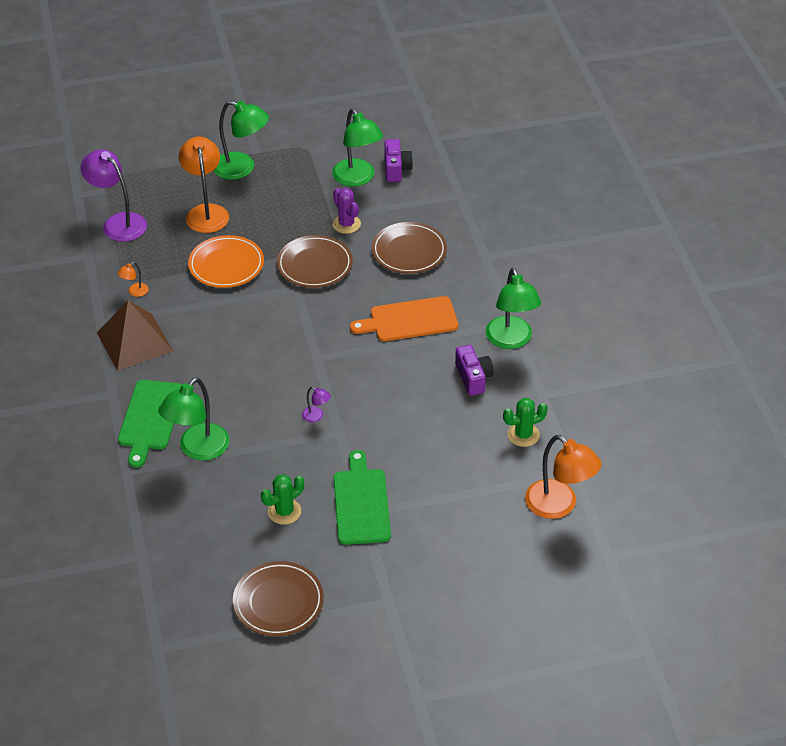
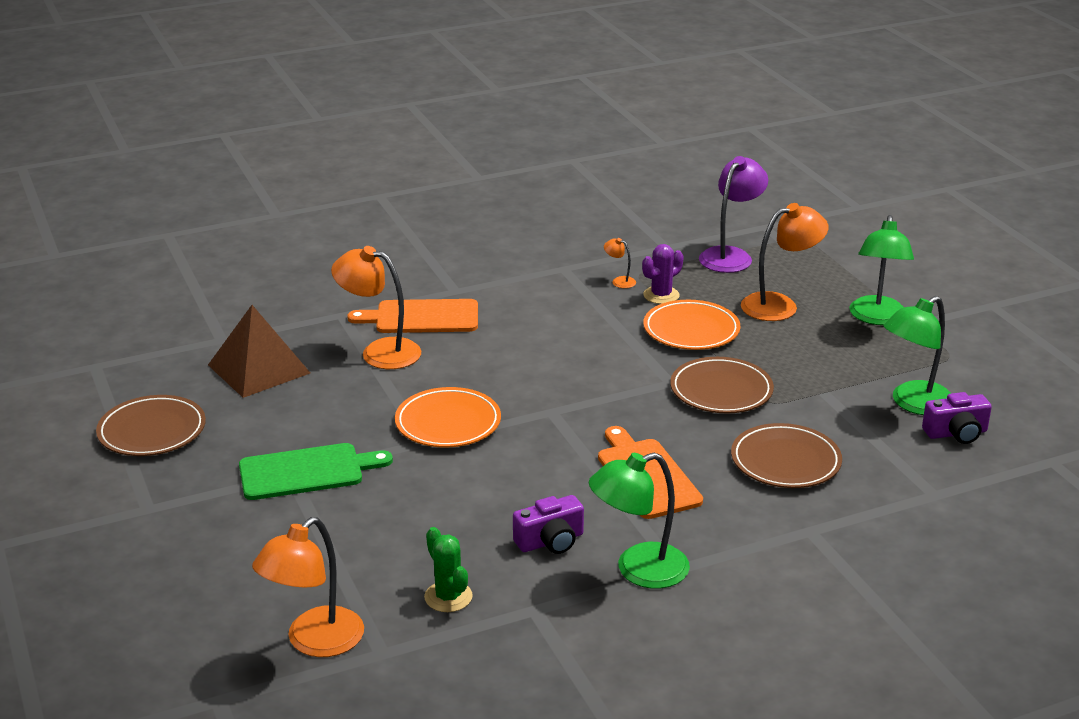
camera: 80 degrees right, 15 degrees down
brown pyramid [97,300,173,371] -> brown pyramid moved to [208,305,310,398]
green cutting board [118,380,182,468] -> orange cutting board [347,299,478,333]
green lamp [158,377,229,461] -> orange lamp [331,246,421,369]
green cactus [261,474,304,525] -> none
purple lamp [302,387,331,422] -> orange plate [395,387,501,447]
purple cactus [332,188,361,234] -> purple cactus moved to [642,244,684,304]

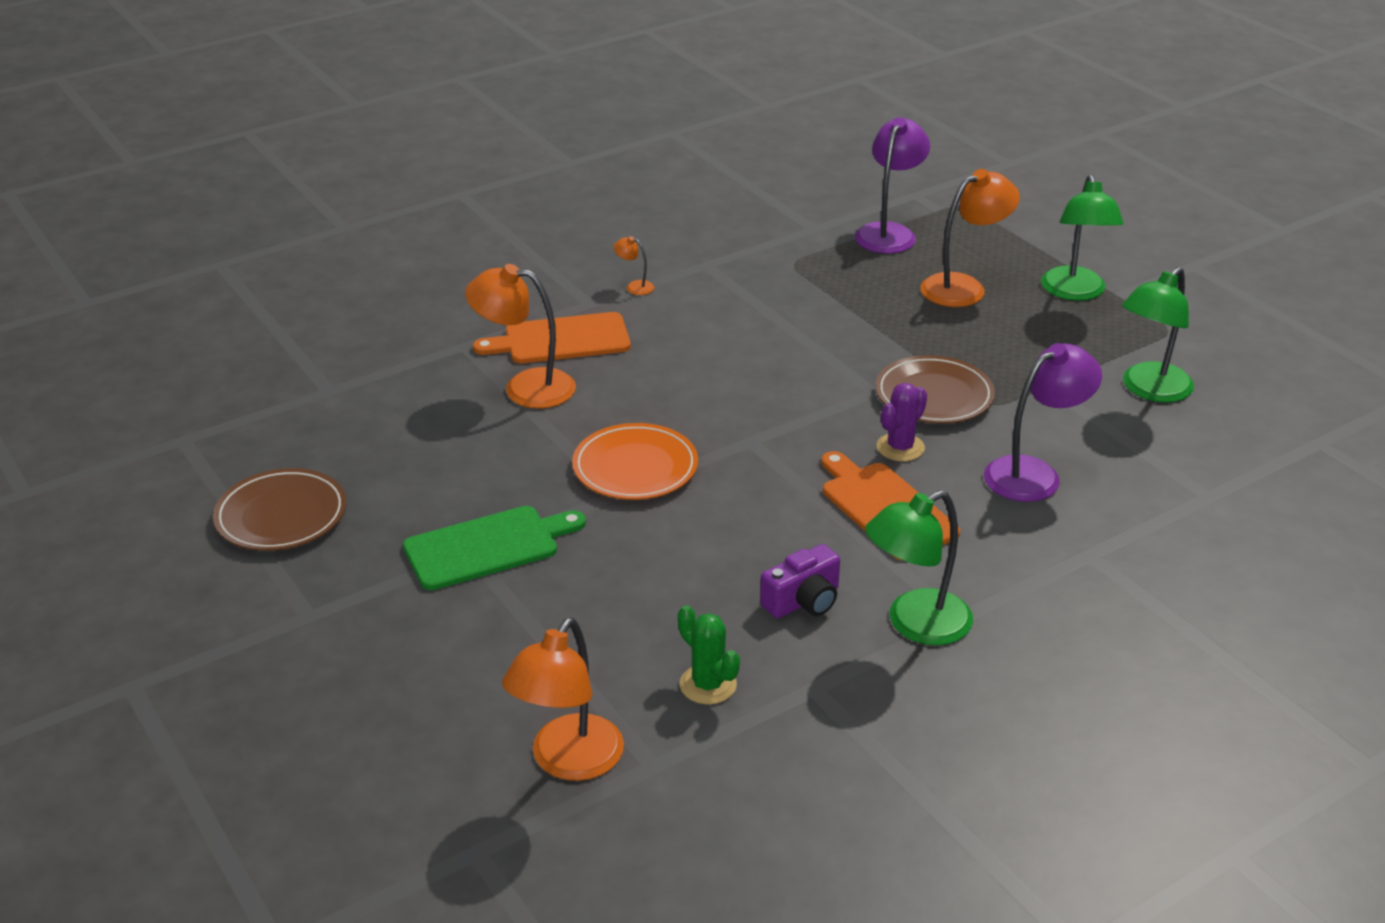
camera: 10 degrees left, 5 degrees up
brown pyramid [208,305,310,398] -> none
orange lamp [604,238,636,288] -> orange lamp moved to [613,236,654,295]
purple cactus [642,244,684,304] -> purple cactus moved to [877,383,927,461]
orange plate [643,300,740,350] -> none
brown plate [731,423,842,488] -> purple lamp [984,343,1102,502]
purple camera [922,392,992,444] -> none

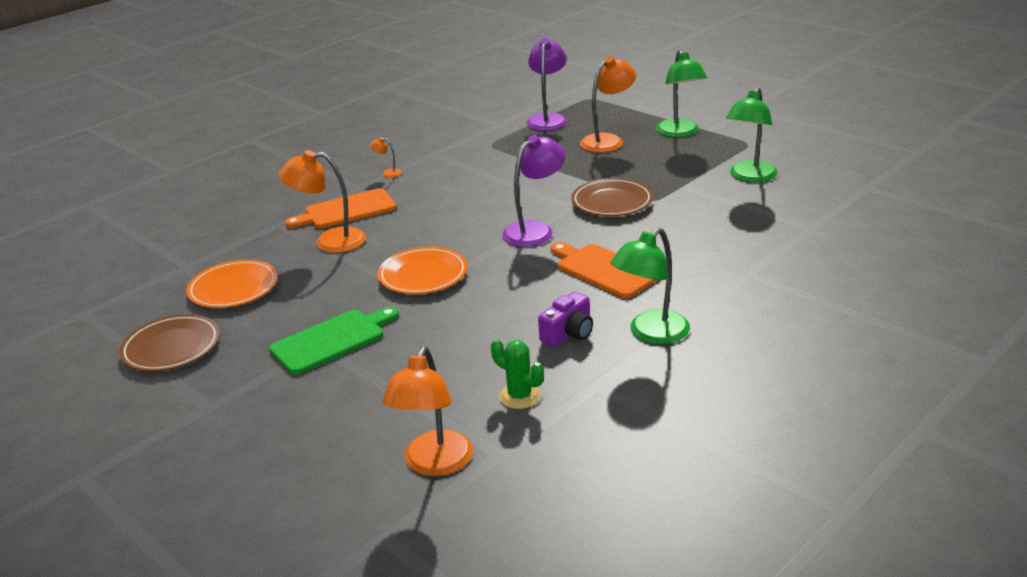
camera: 10 degrees left, 5 degrees down
purple cactus [877,383,927,461] -> none
purple lamp [984,343,1102,502] -> purple lamp moved to [502,135,566,247]
none -> orange plate [186,260,278,308]

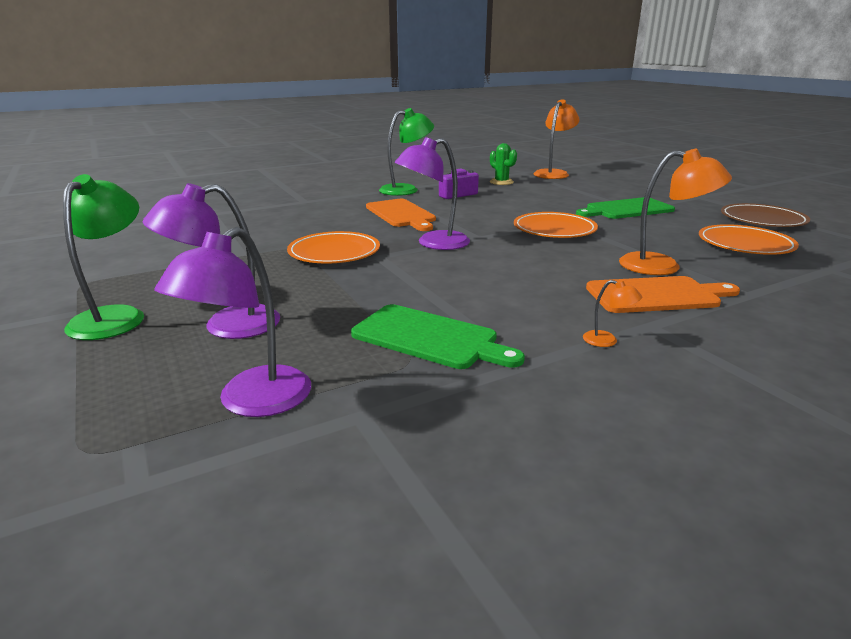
camera: 165 degrees left, 5 degrees down
brown plate [571,178,653,216] -> orange plate [287,231,380,263]
orange lamp [580,56,636,153] -> purple lamp [143,183,280,339]
green lamp [726,87,778,182] -> none
none -> green cutting board [351,304,525,369]

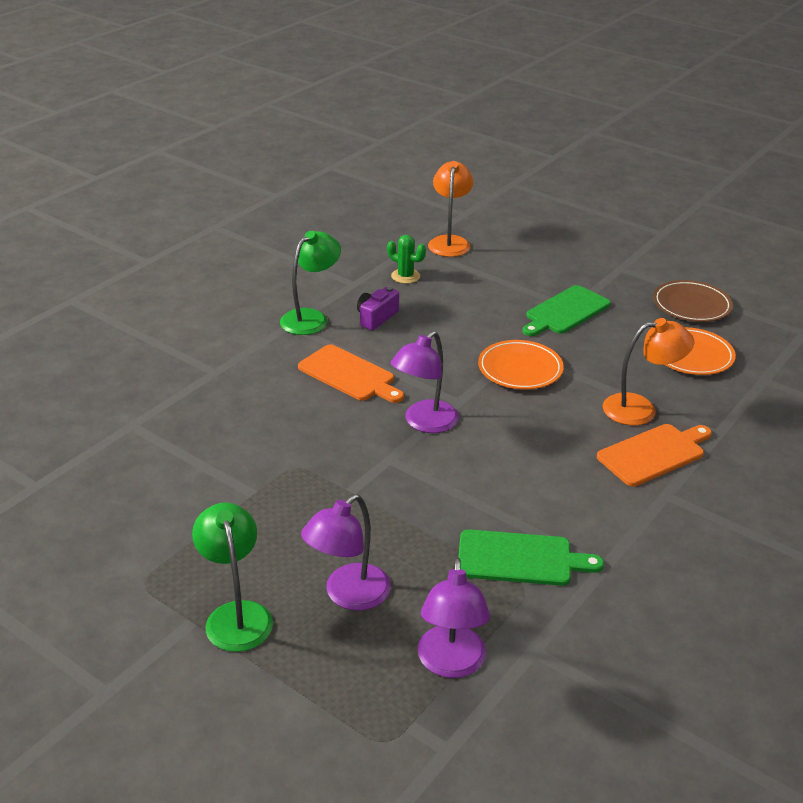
camera: 25 degrees left, 10 degrees up
orange plate [287,231,380,263] -> none
orange lamp [583,280,642,347] -> none

